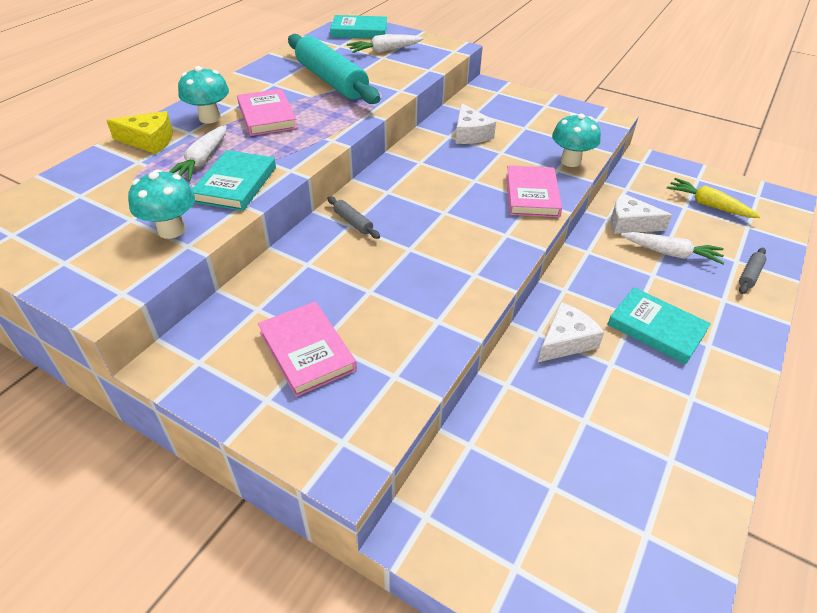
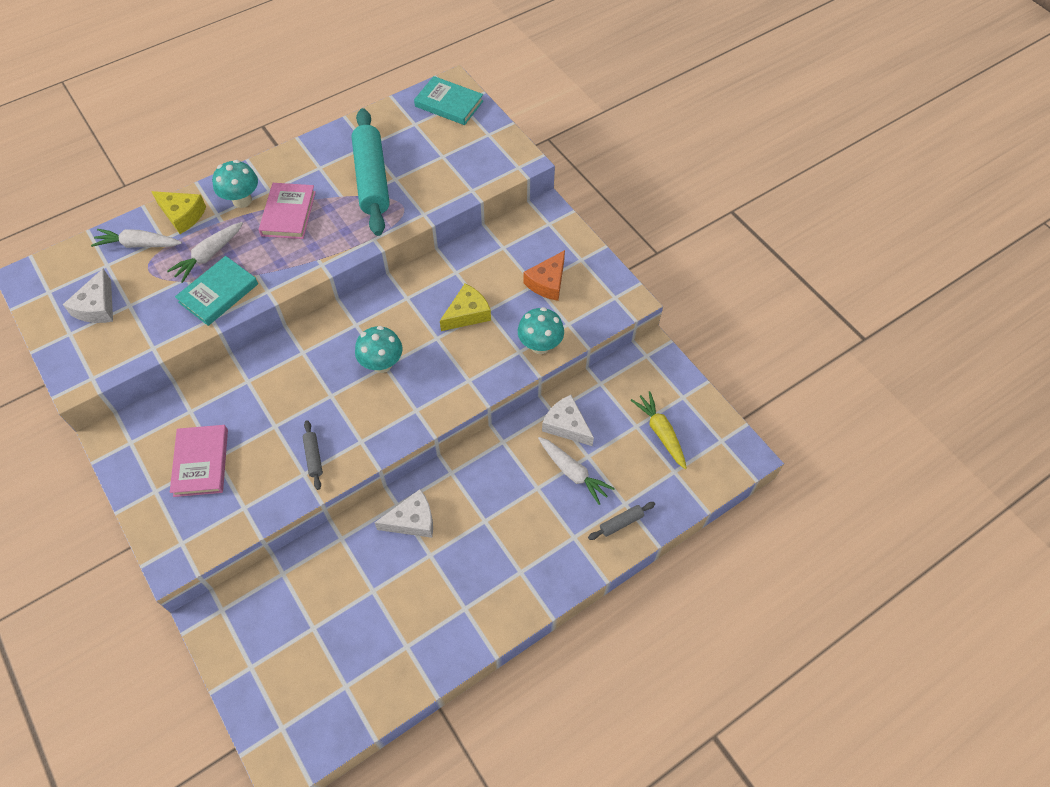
camera: 25 degrees right, 15 degrees up
turquoise mushroom [128,169,195,239] -> turquoise mushroom moved to [355,326,403,373]
grey rolling pin [327,196,380,239] -> grey rolling pin moved to [303,420,323,490]
white carrot [347,34,424,53] -> white carrot moved to [91,229,182,248]
white cheese [455,103,496,144] -> white cheese moved to [63,268,113,323]
pink book [506,165,562,217] -> none
turquoise book [608,287,711,364] -> none
none -> yellow cheese [440,283,491,331]
none -> orange cheese [523,250,565,301]

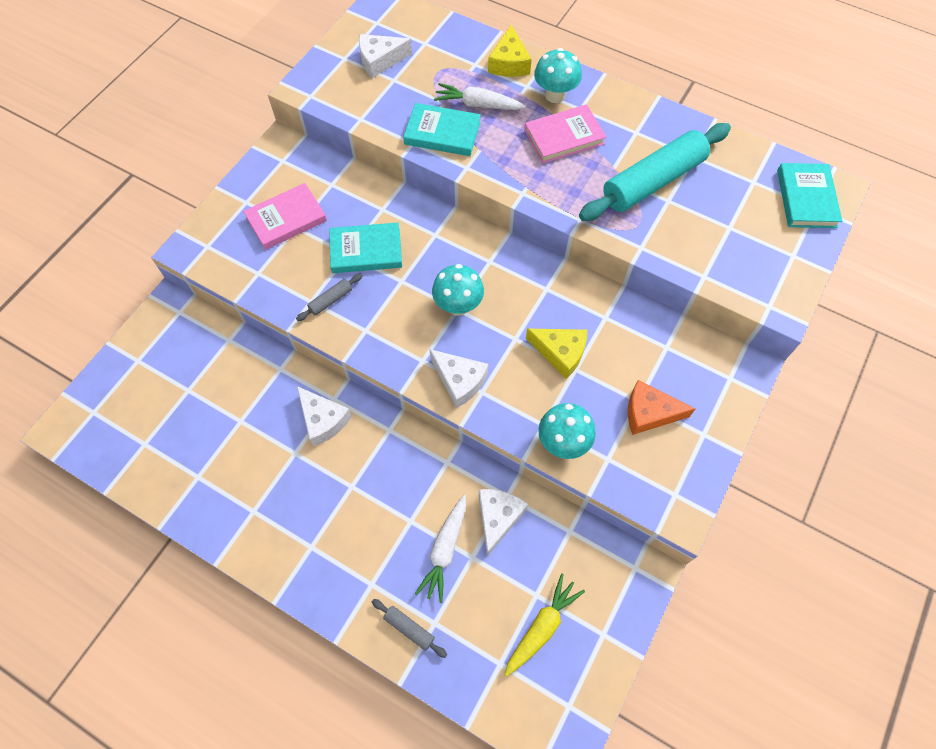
camera: 65 degrees right, 5 degrees up
white carrot [91,229,182,248] -> none
none -> turquoise book [329,222,402,273]
none -> white cheese [430,349,488,408]

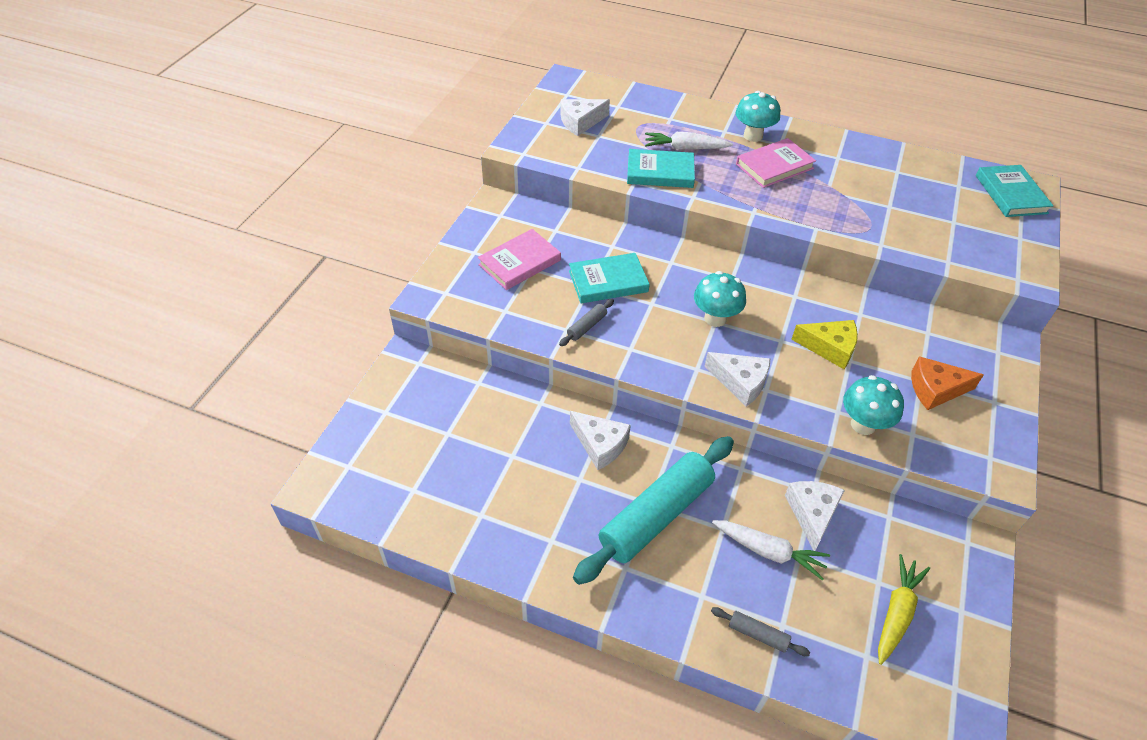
camera: 10 degrees left, 15 degrees down
white carrot [415,495,466,603] -> white carrot turned 75 degrees counterclockwise [712,520,830,581]
yellow cheese [488,25,532,77] -> none
turquoise rolling pin [579,123,731,221] -> turquoise rolling pin moved to [573,436,734,585]

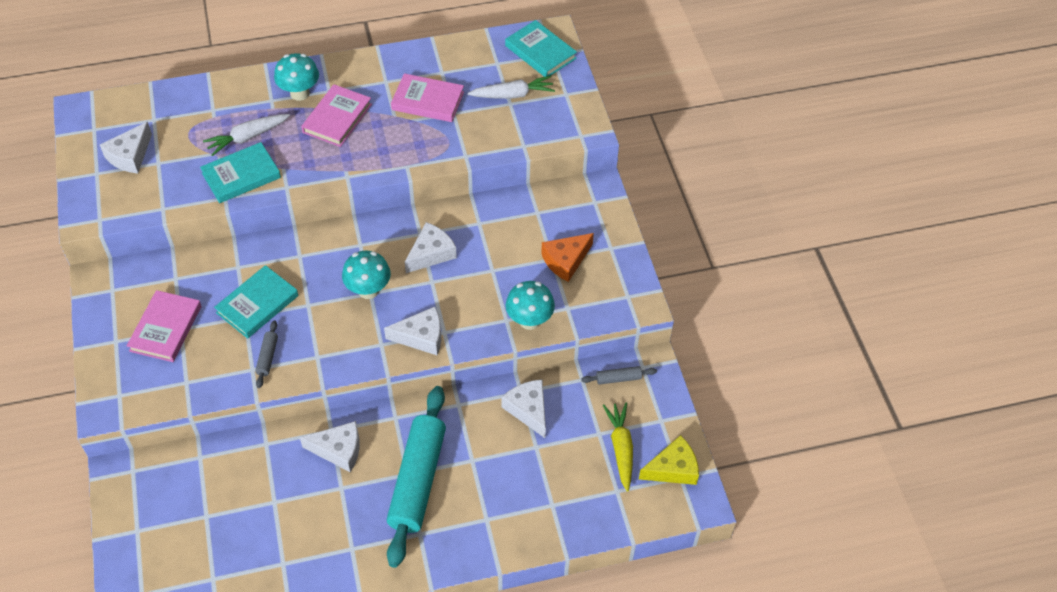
camera: 35 degrees left, 5 degrees up
grey rolling pin [711,607,810,656] -> grey rolling pin moved to [581,366,657,385]
white carrot [712,520,830,581] -> white carrot moved to [468,76,555,99]
yellow cheese [791,320,858,369] -> yellow cheese moved to [639,435,699,485]
none -> pink book [391,73,464,122]
none -> white cheese [405,222,457,273]

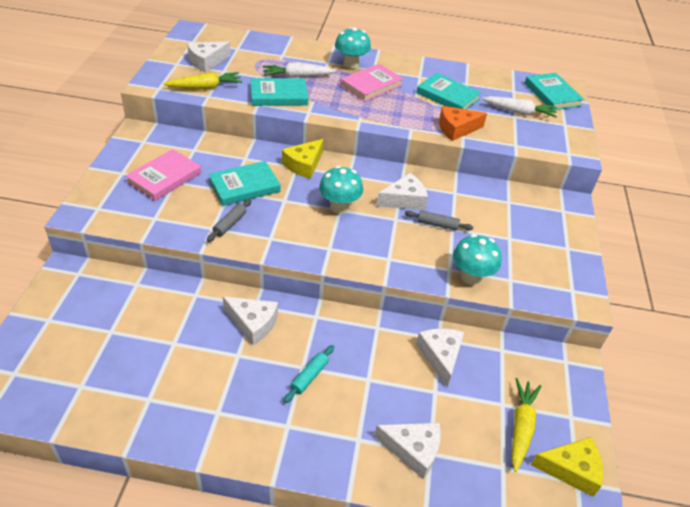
camera: 20 degrees right, 10 degrees down
white cheese [384,307,441,355] -> white cheese moved to [374,423,441,479]
turquoise rolling pin [387,386,446,568] -> turquoise rolling pin [284,345,334,403], size x0.40
pink book [391,73,464,122] -> turquoise book [416,73,481,110]
orange cheese [541,233,594,282] -> orange cheese moved to [439,106,487,141]
grey rolling pin [581,366,657,385] -> grey rolling pin moved to [405,210,473,231]
none -> yellow carrot [164,72,242,89]
none -> yellow cheese [282,139,324,179]

